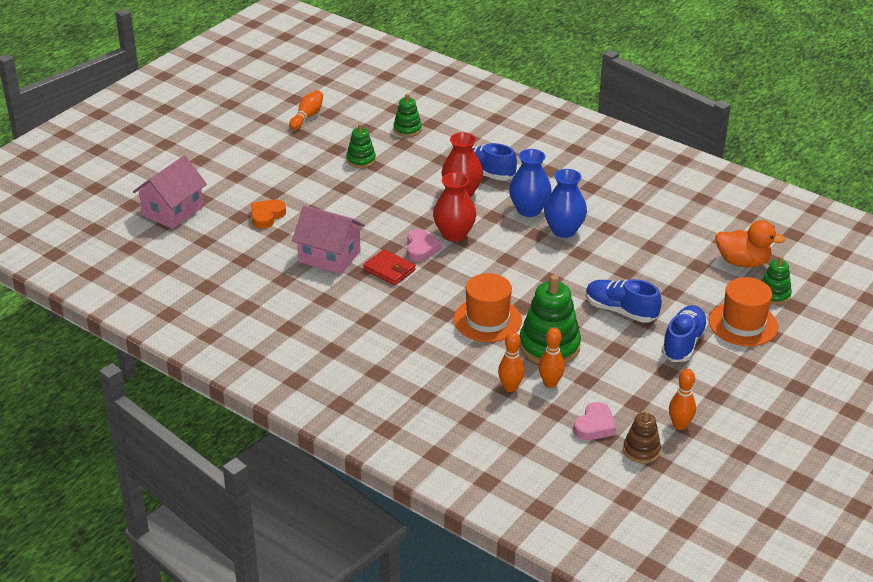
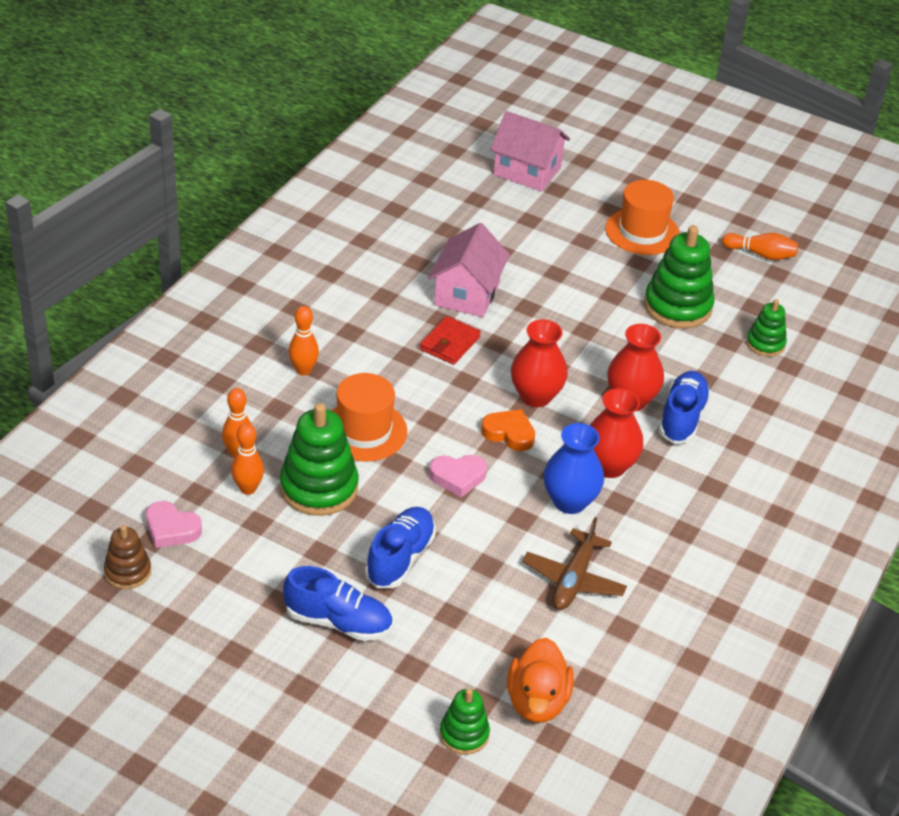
camera: 80 degrees right, 5 degrees up
orange heart [251,199,286,229] -> orange heart moved to [481,409,535,451]
green stacking toy [346,123,376,168] -> green stacking toy [644,225,714,329], size x1.78
pink heart [407,229,442,262] -> pink heart moved to [429,455,487,497]
blue vase [509,149,552,217] -> red vase [590,388,643,478]
orange bowling pin [669,369,696,430] -> orange bowling pin moved to [288,306,319,376]
orange hat [709,277,778,346] -> orange hat moved to [605,180,680,255]
none -> brown plane [523,517,627,610]

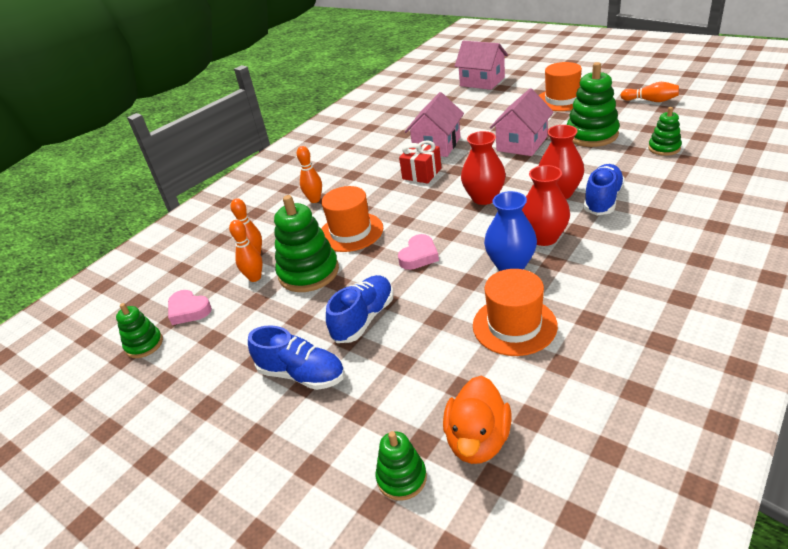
camera: 15 degrees right, 5 degrees down
brown stacking toy [104,525,151,589] -> green stacking toy [116,303,163,358]
red wallet [420,316,481,365] -> red gift [399,140,441,184]
pink heart [429,455,487,497] -> pink heart turned 60 degrees counterclockwise [398,234,439,270]
orange heart [481,409,535,451] -> none
brown plane [523,517,627,610] -> orange hat [473,269,558,356]
none -> pink house [490,88,554,156]

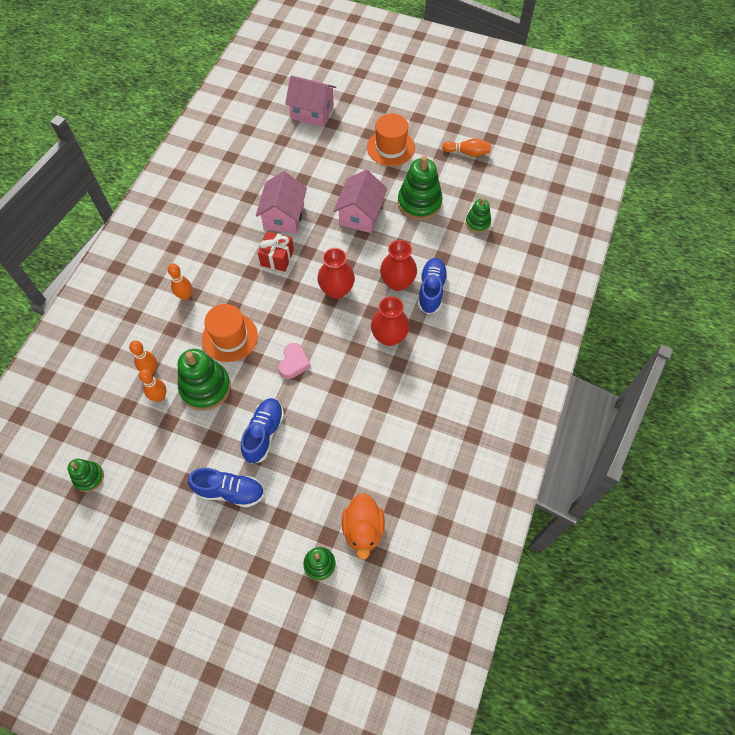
camera: 20 degrees left, 25 degrees up
pink heart [168,290,212,325] -> none
orange hat [473,269,558,356] -> none
blue vase [484,191,537,271] -> none

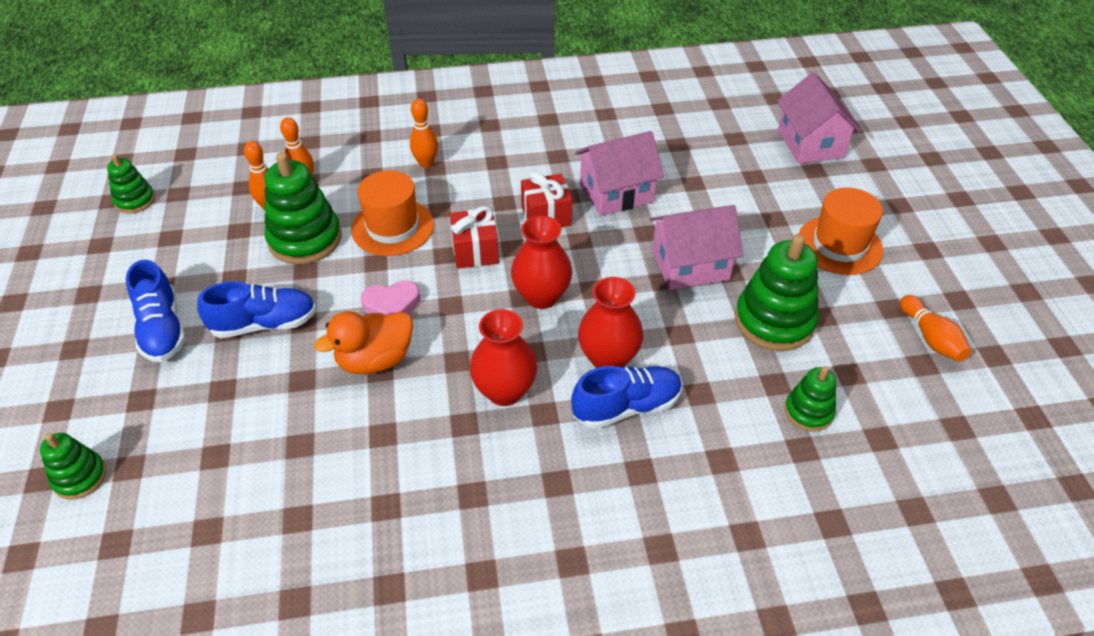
camera: 60 degrees right, 15 degrees down
orange duck [342,493,385,560] -> orange duck moved to [314,311,413,375]
none -> red gift [450,206,499,269]

